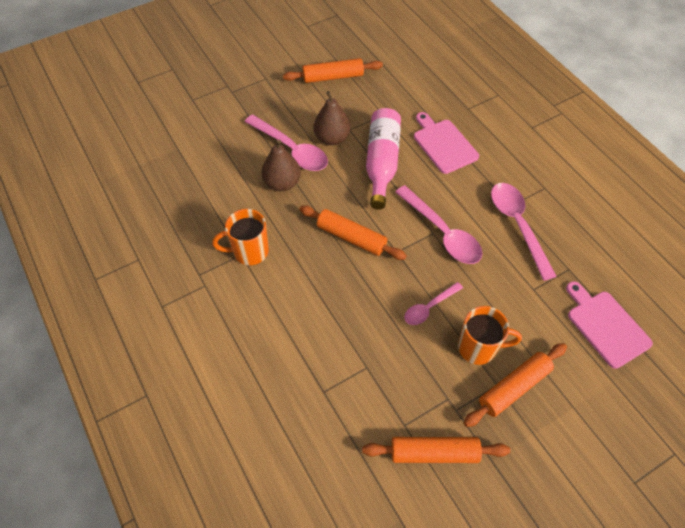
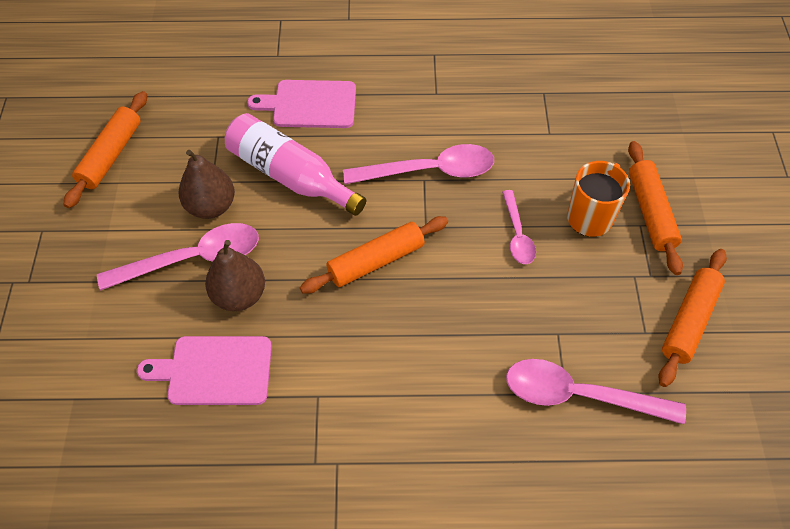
camera: 60 degrees left, 0 degrees up
orange mug [212,209,269,265] -> none
pink spoon [491,183,557,281] -> pink spoon moved to [506,359,686,424]
pink cutting board [566,281,653,369] -> pink cutting board moved to [137,336,272,405]

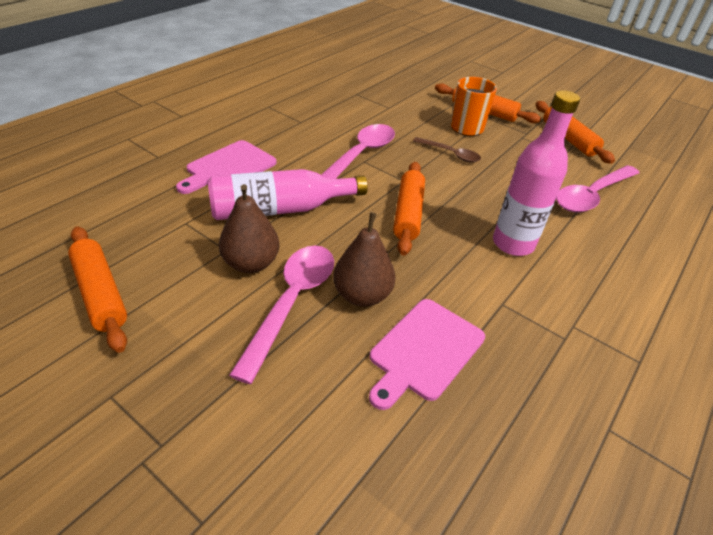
camera: 55 degrees left, 15 degrees down
pink spoon [502,190,536,264] -> brown spoon [413,137,481,162]
none -> pink bottle [493,90,580,256]

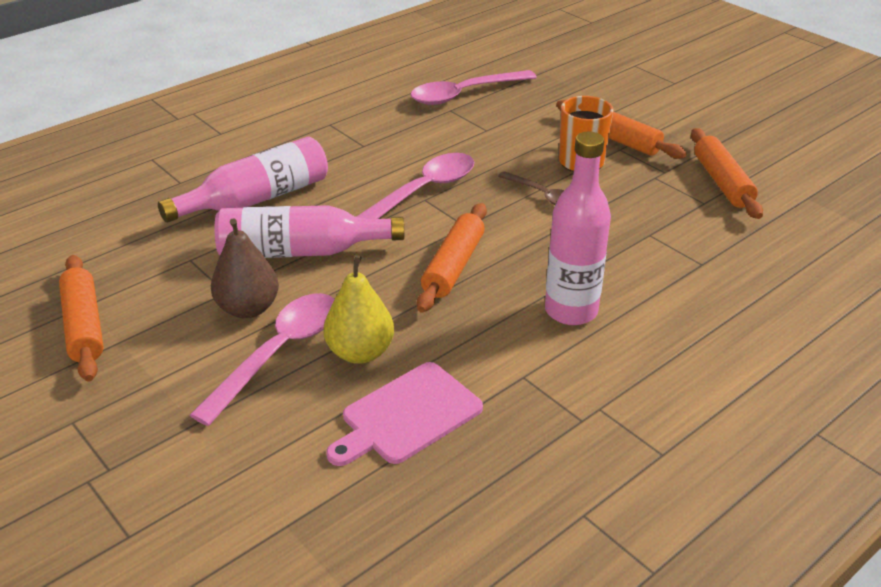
camera: 15 degrees right, 5 degrees down
pink cutting board [176,140,277,194] -> pink bottle [158,137,328,223]
brown pear [333,212,396,307] -> yellow pear [323,255,394,364]
pink spoon [556,165,639,212] -> pink spoon moved to [411,70,537,105]

